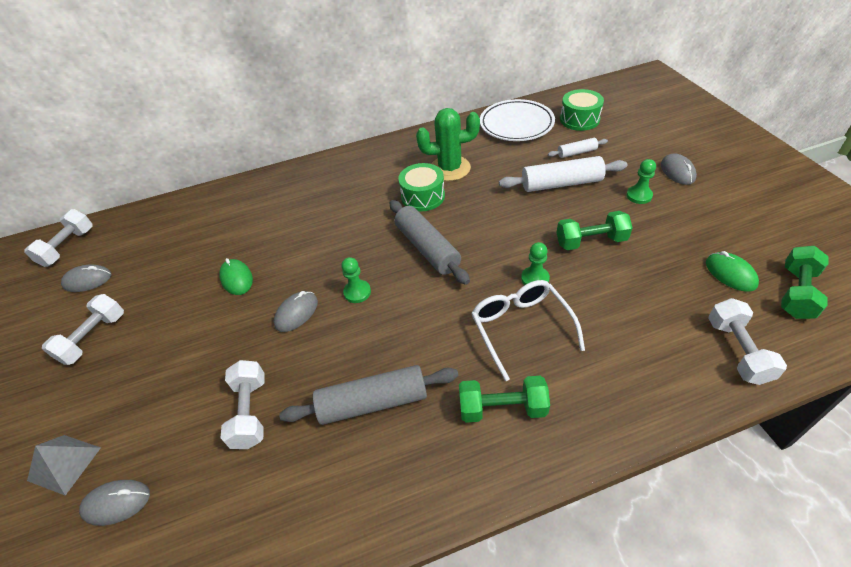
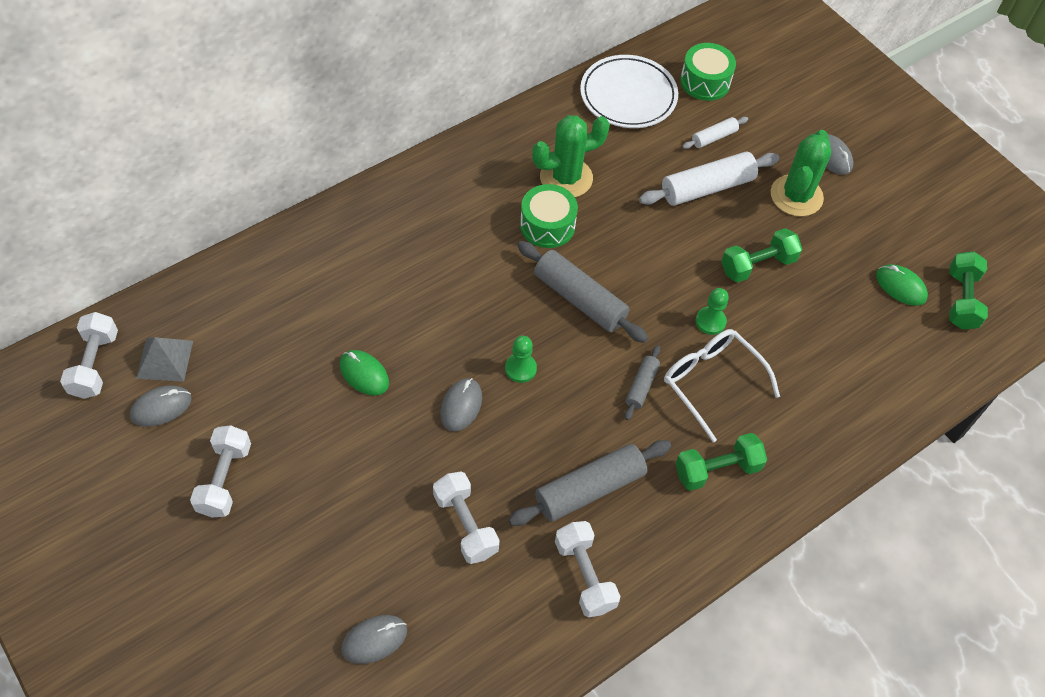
camera: 25 degrees left, 10 degrees up
grey pyramid [27,435,101,496] -> grey pyramid moved to [136,337,193,382]
green pawn [626,159,656,204] -> green cactus [771,130,831,217]
white dumbbell [708,298,787,385] -> white dumbbell moved to [555,521,620,618]
none -> grey rolling pin [625,345,660,420]

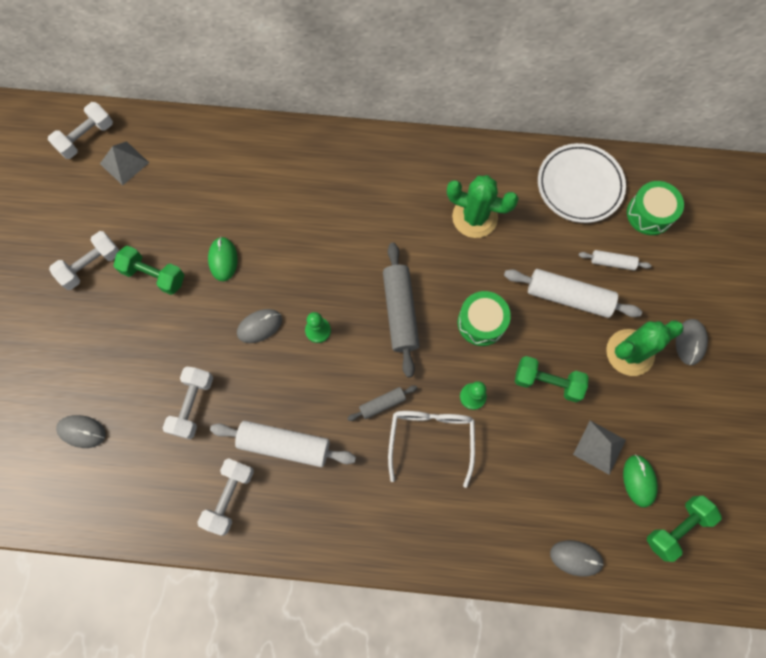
camera: 45 degrees right, 15 degrees up
grey mouse [130,386,192,427] -> grey mouse moved to [550,540,604,577]
grey rolling pin [508,440,671,526] -> white rolling pin [210,421,356,467]
green drum [520,184,578,248] -> green drum moved to [458,291,511,346]
green dumbbell [676,433,767,491] -> green dumbbell moved to [113,246,184,295]
none -> grey pyramid [573,421,626,475]

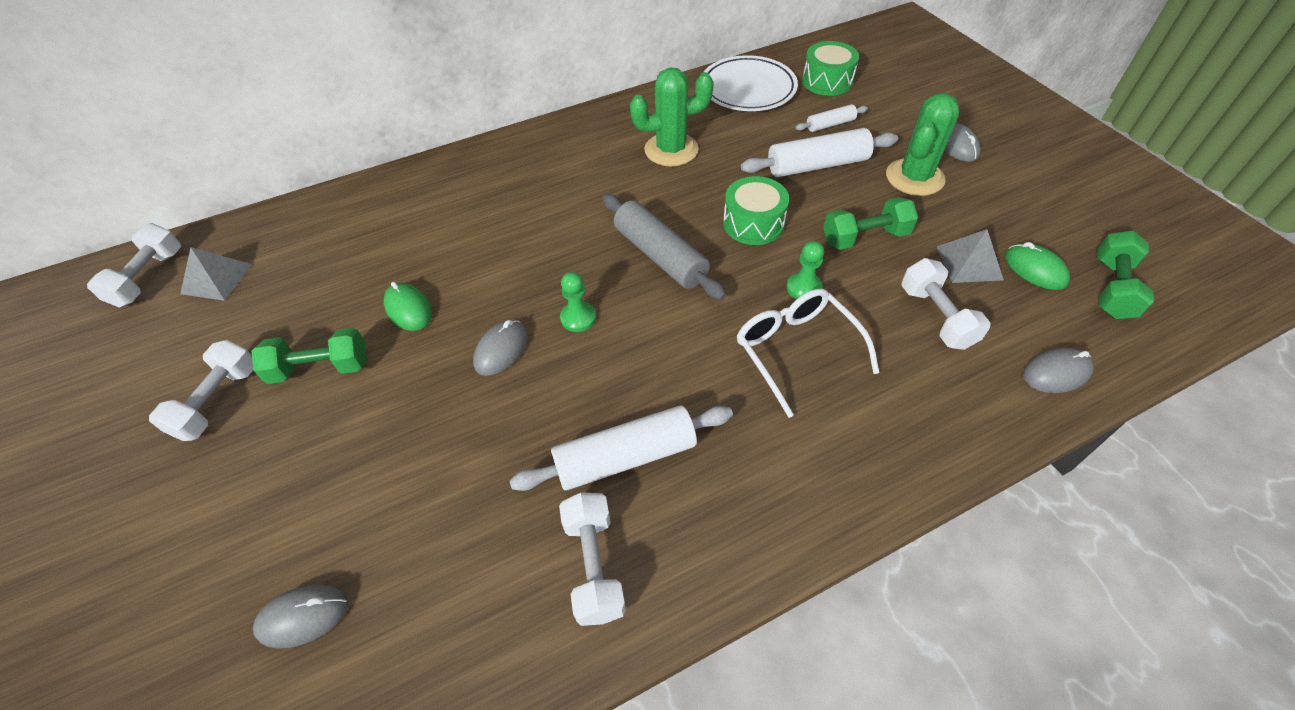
camera: 30 degrees left, 20 degrees down
white dumbbell [163,366,213,439] -> white dumbbell moved to [901,258,991,350]
grey rolling pin [347,385,417,421] -> none

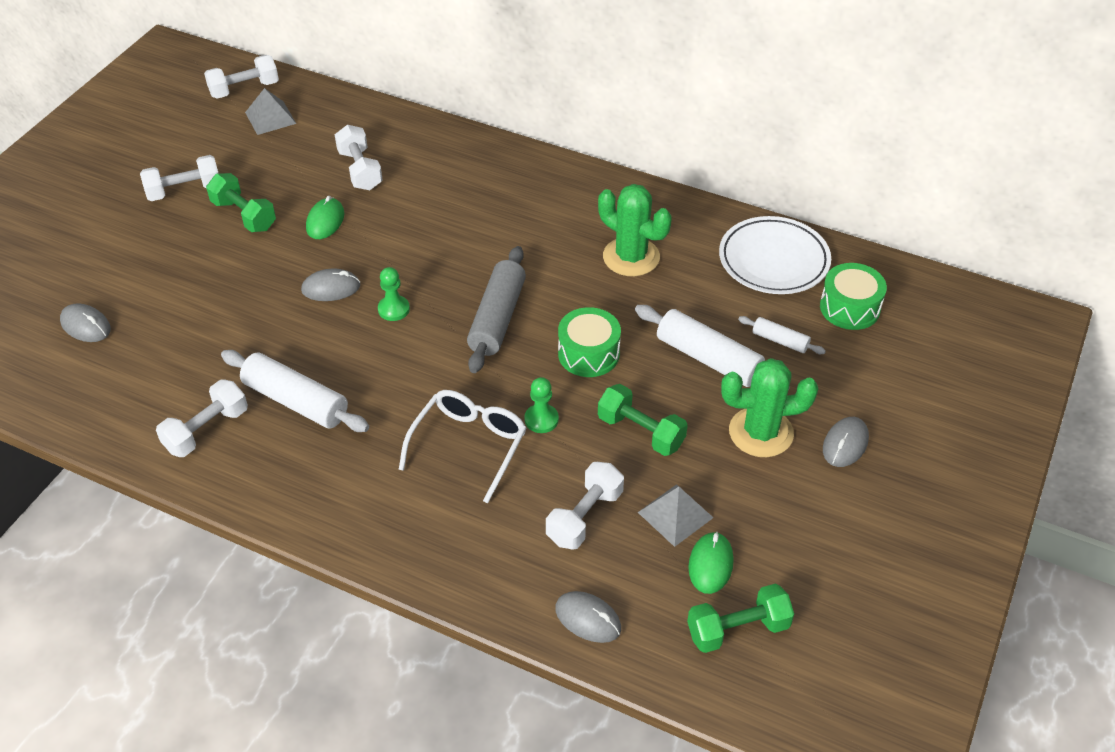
camera: 50 degrees right, 5 degrees down
none -> white dumbbell [335,125,383,190]

